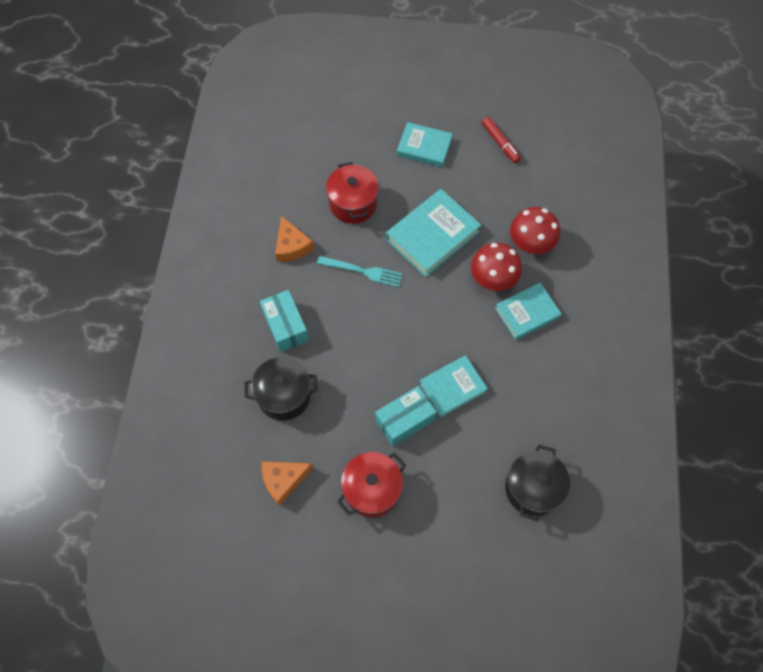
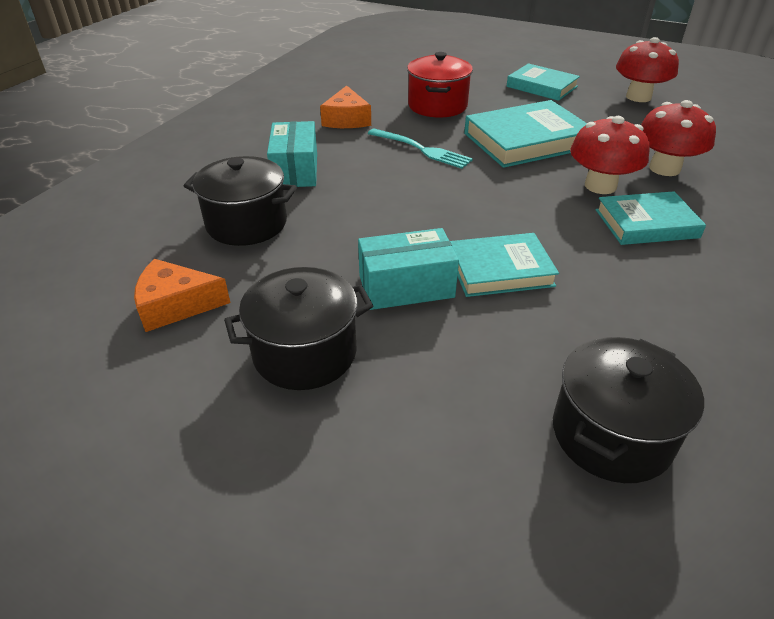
camera: 20 degrees right, 25 degrees down
red pot [337,452,406,518] -> black pot [224,267,373,390]
red marker [482,117,521,163] -> red mushroom [616,37,679,102]

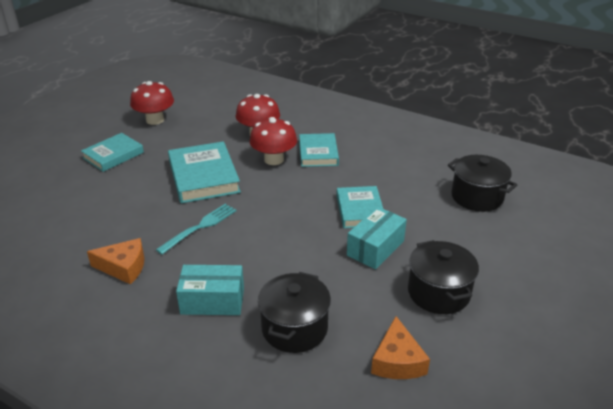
camera: 85 degrees left, 5 degrees down
turquoise box [358,228,459,310] -> turquoise box turned 45 degrees clockwise [347,207,407,270]
red pot [407,52,473,117] -> none

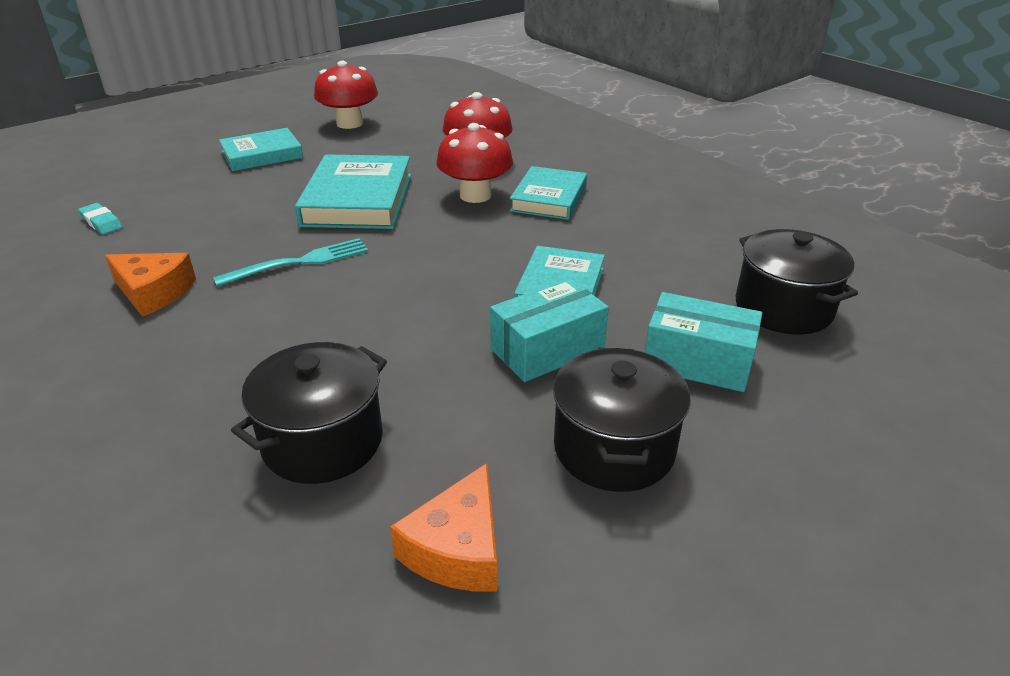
camera: 20 degrees right, 0 degrees up
turquoise box [176,265,244,315] -> turquoise box moved to [645,292,763,392]
none -> turquoise eraser [78,203,122,234]

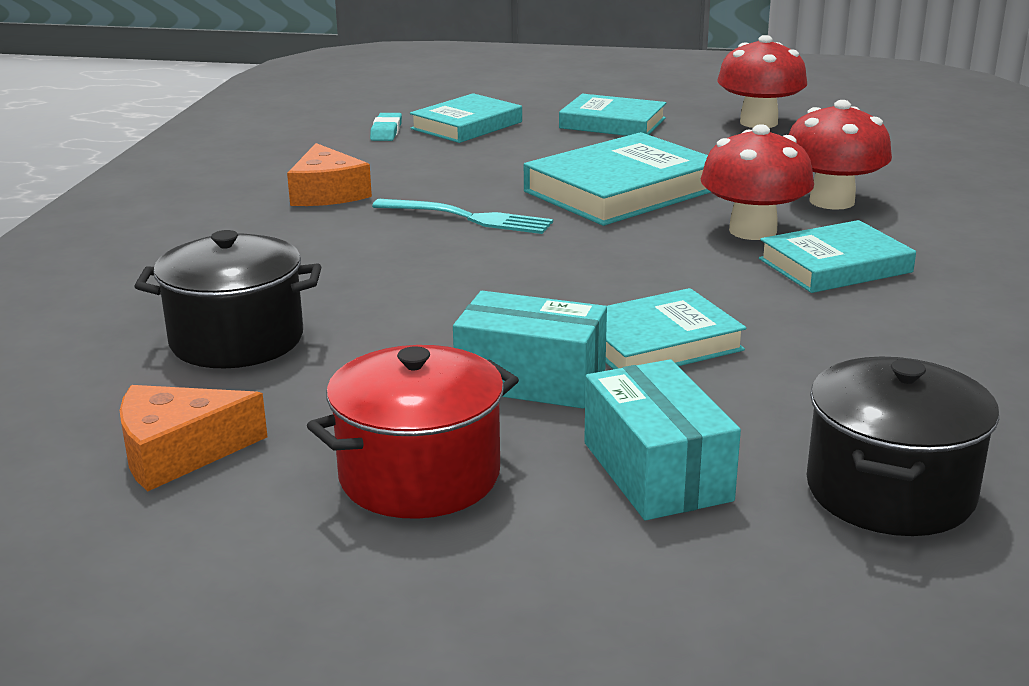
camera: 50 degrees right, 10 degrees down
black pot [553,348,691,492] -> red pot [307,345,519,519]
none -> turquoise book [410,93,522,143]

